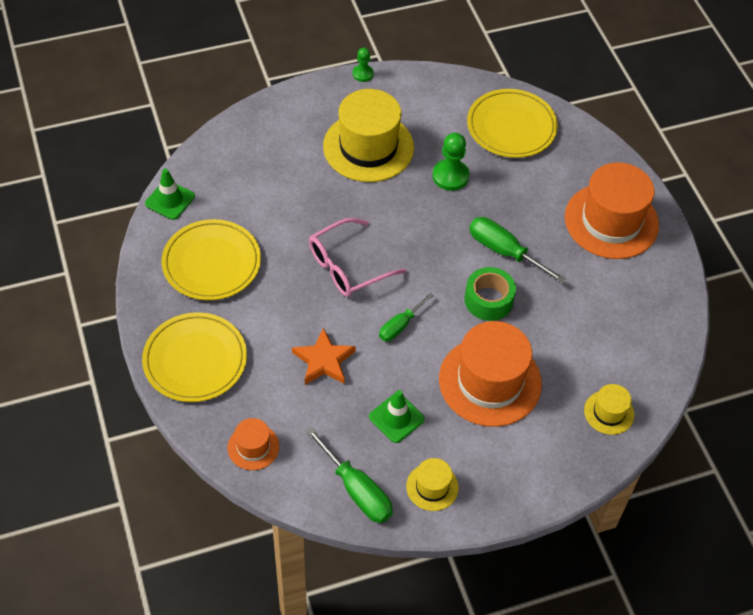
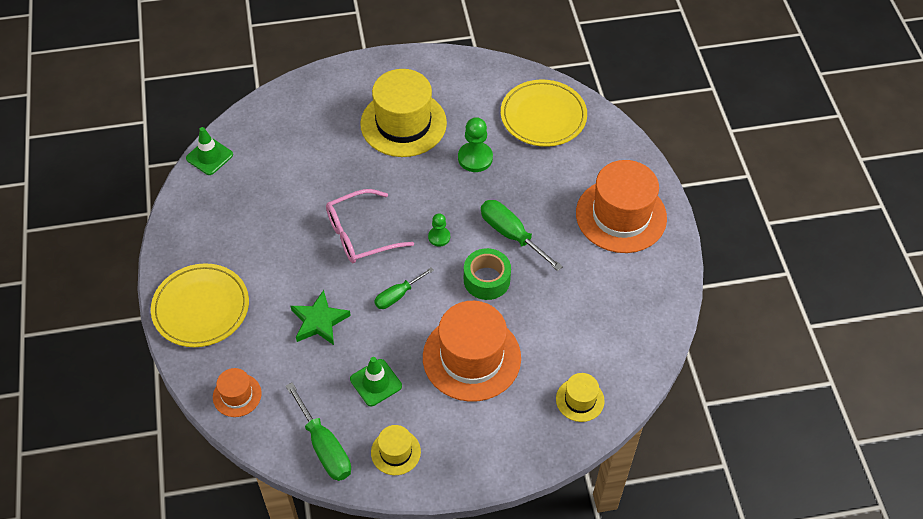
camera: 10 degrees right, 0 degrees up
yellow plate [162,219,261,300] -> none
orange star [292,328,356,385] -> green star [291,290,351,345]
green pawn [353,47,374,82] -> green pawn moved to [428,214,450,247]

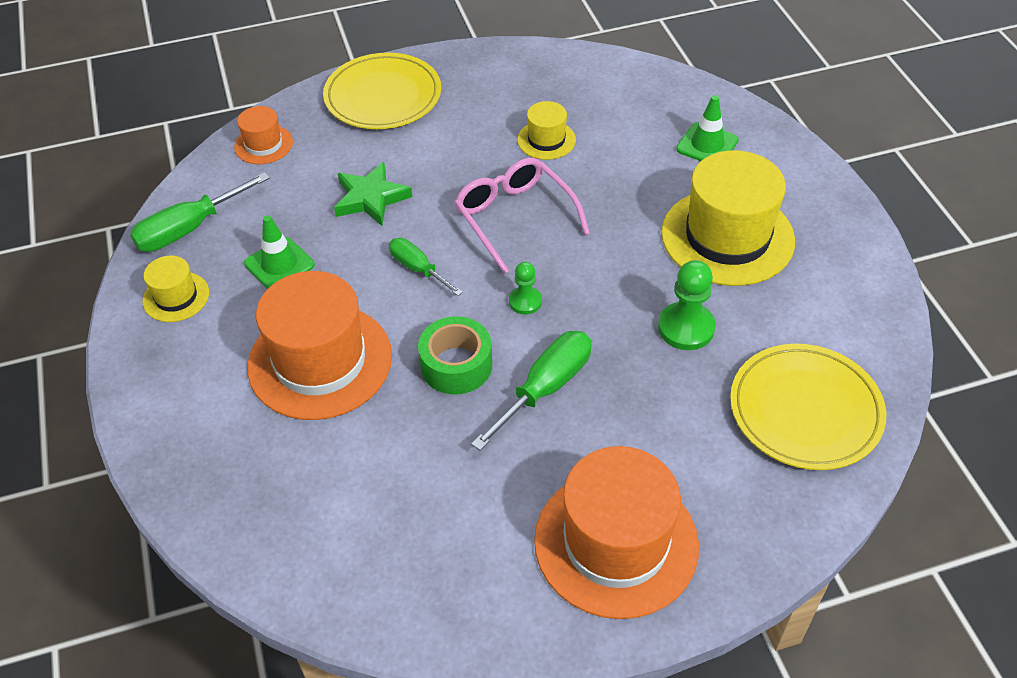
camera: 85 degrees right, 5 degrees down
green traffic cone [186,127,233,175] -> green traffic cone moved to [676,95,739,161]
yellow hat [556,373,605,422] -> yellow hat moved to [517,101,576,160]

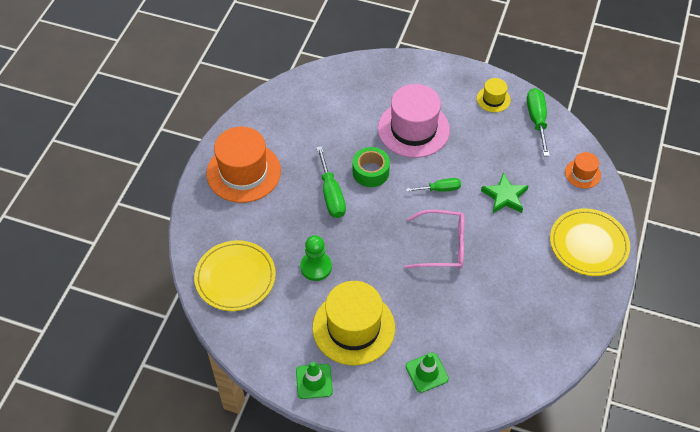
camera: 125 degrees right, 5 degrees up
green traffic cone [244,215,315,289] -> green traffic cone moved to [296,362,333,399]
orange hat [247,271,392,420] -> pink hat [378,84,450,158]
green pawn [509,262,542,314] -> none
yellow hat [517,101,576,160] -> none

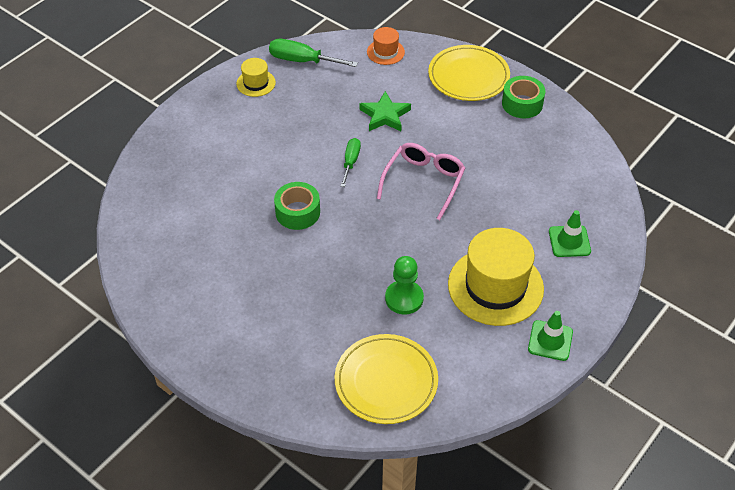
camera: 70 degrees left, 5 degrees down
orange hat [206,127,281,203] -> none
green screwdriver [316,146,346,218] -> none
pink hat [378,84,450,158] -> none
none -> green tape [502,76,545,118]

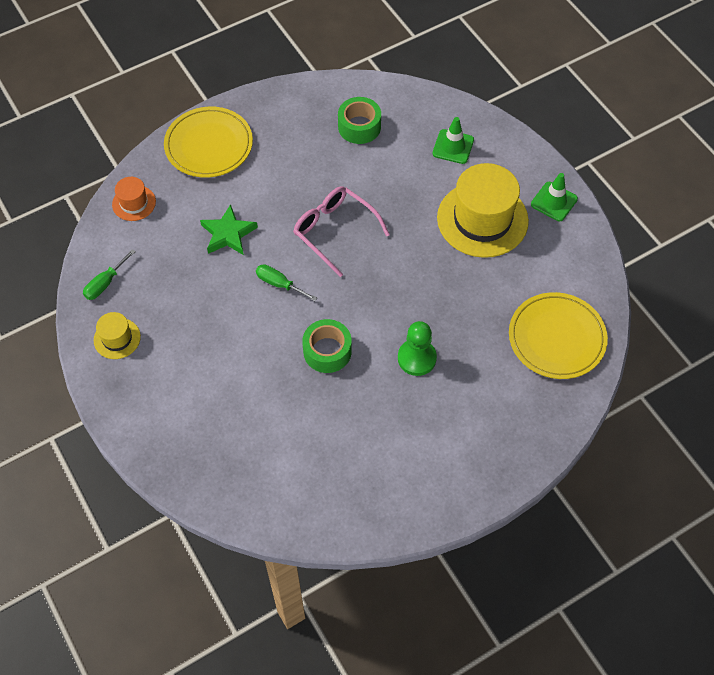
camera: 70 degrees left, 10 degrees up
green screwdriver [269,39,358,67] -> green screwdriver [83,249,136,300], size x0.64
green pawn [385,256,424,314] -> green pawn moved to [398,321,437,376]
green tape [502,76,545,118] -> green tape moved to [338,97,381,144]

